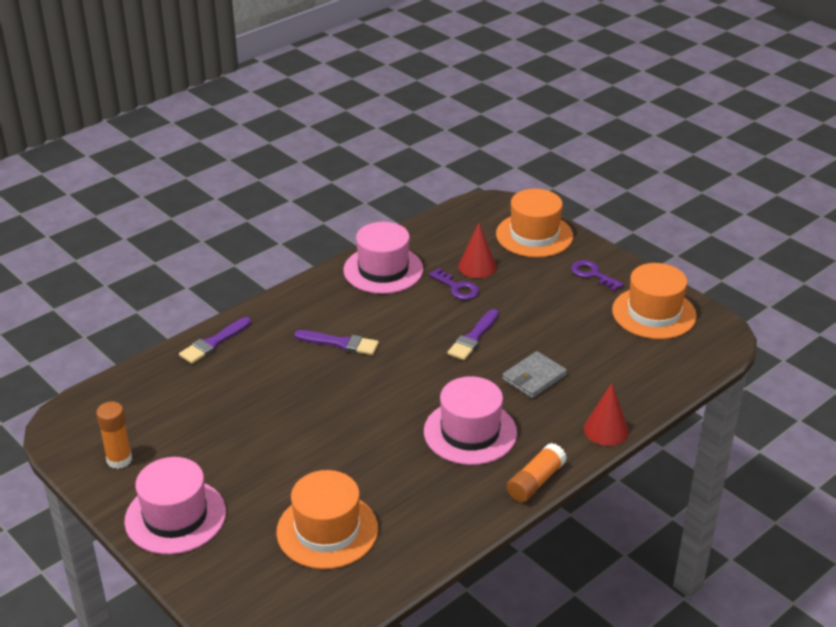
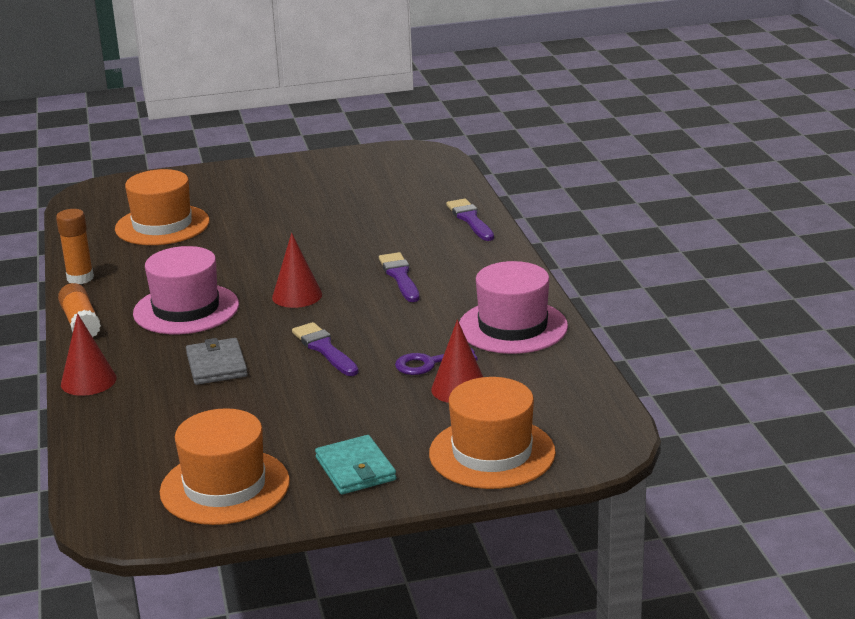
camera: 120 degrees right, 10 degrees down
orange glue stick [96,402,132,469] -> orange glue stick moved to [56,209,94,284]
pink hat [124,457,226,554] -> none
purple brush [294,330,379,355] -> purple brush turned 120 degrees clockwise [379,252,419,302]
purple key [571,260,624,291] -> turquoise wallet [315,435,396,495]
none -> red cone [272,233,322,308]

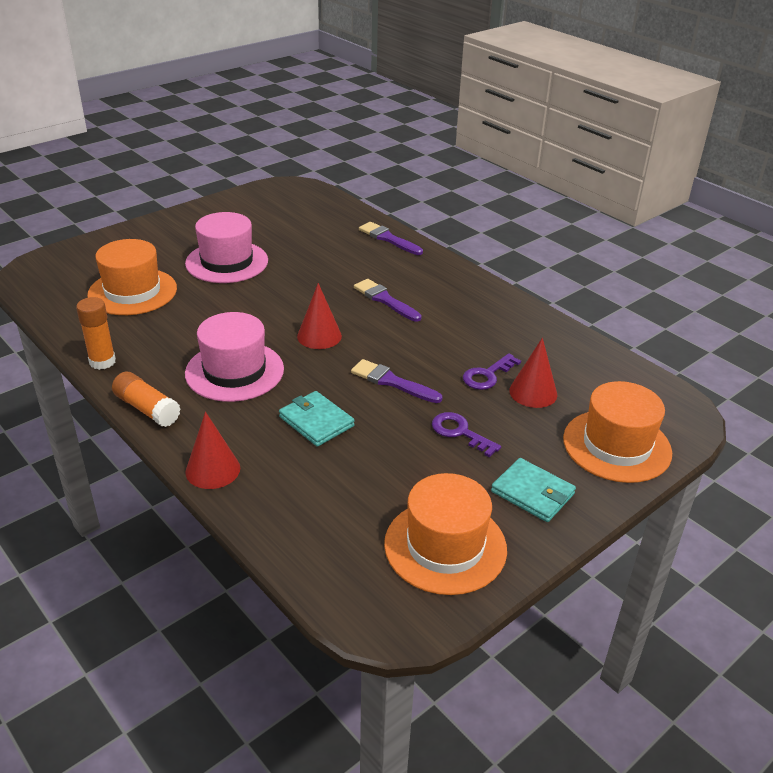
camera: 30 degrees left, 10 degrees up
grey wallet [186,338,248,385] -> turquoise wallet [279,391,355,447]
pink hat [459,261,568,354] -> pink hat moved to [185,212,268,283]
none -> purple key [432,412,501,457]

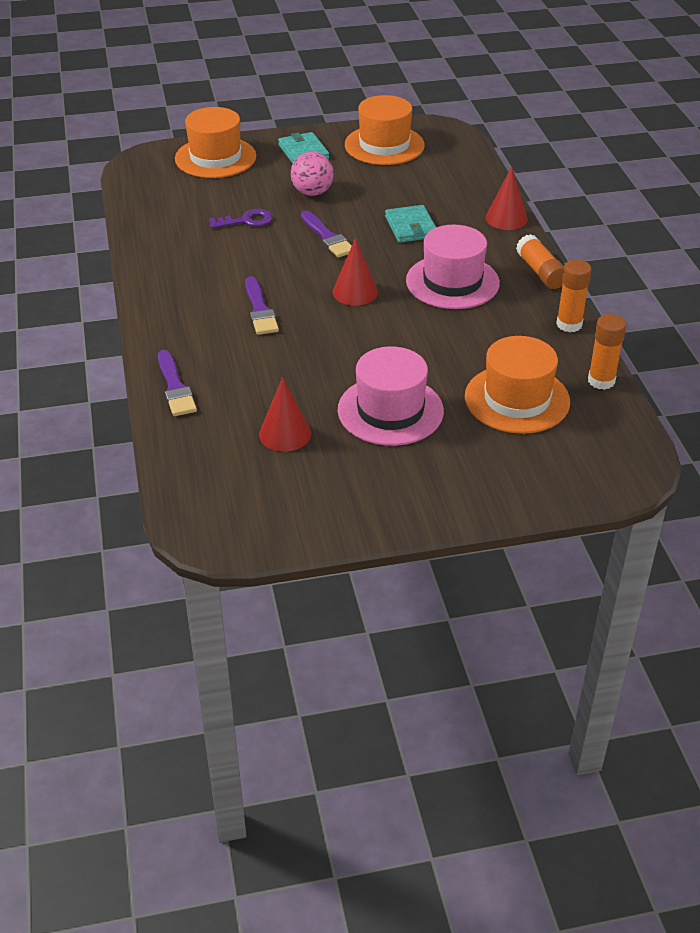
camera: 150 degrees left, 5 degrees up
purple key [432,412,501,457] -> pink ball [291,152,334,196]
red cone [509,338,557,408] -> red cone moved to [259,377,311,452]
none -> orange glue stick [588,314,626,390]

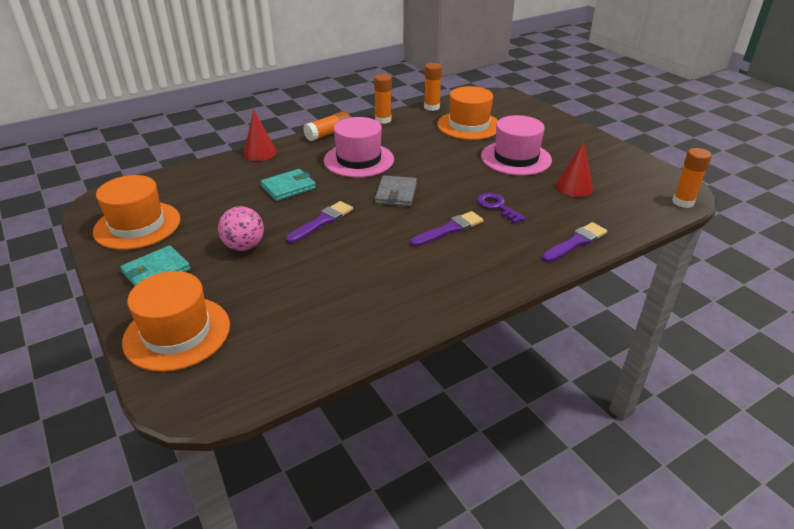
camera: 110 degrees left, 5 degrees down
purple key [209,209,273,229] -> purple key moved to [477,193,526,224]
red cone [333,238,378,306] -> grey wallet [375,175,417,206]
none -> orange glue stick [672,148,712,208]

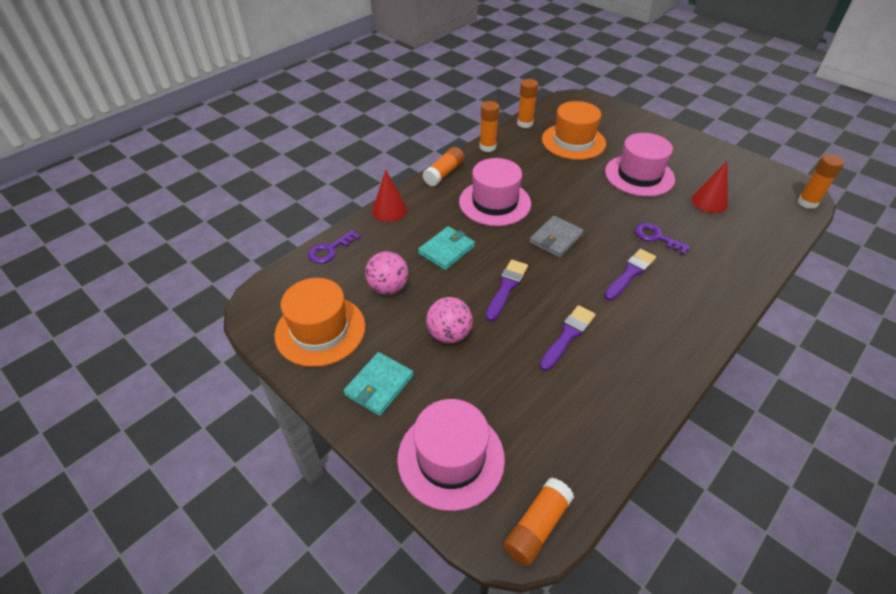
camera: 15 degrees left, 10 degrees up
orange hat [122,271,230,372] -> pink hat [397,399,505,511]
grey wallet [375,175,417,206] -> grey wallet turned 45 degrees clockwise [529,216,584,258]
purple brush [542,222,607,262] -> purple brush moved to [539,305,596,371]
none -> purple key [308,230,361,264]
none -> pink ball [365,251,409,295]
none -> orange glue stick [503,478,574,566]

